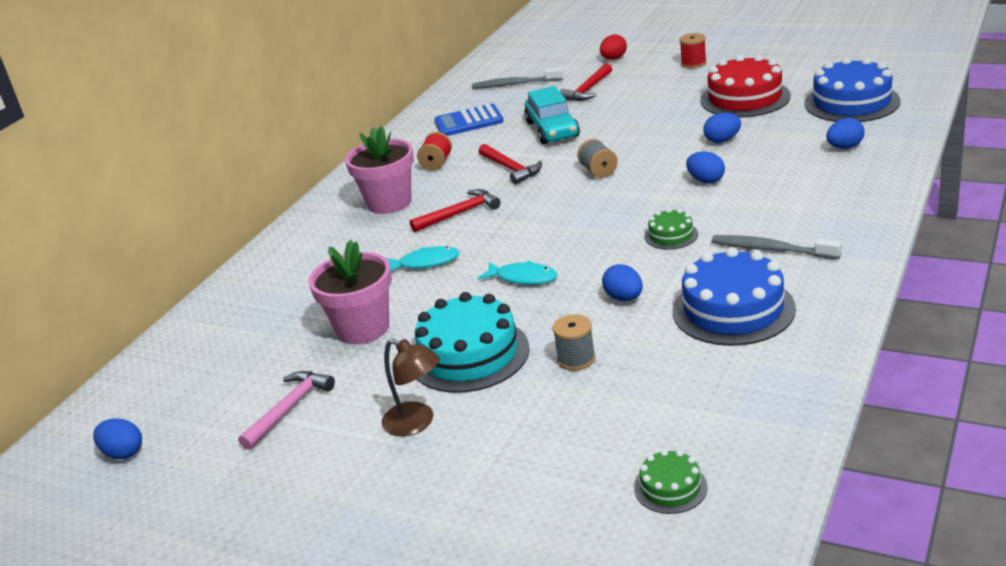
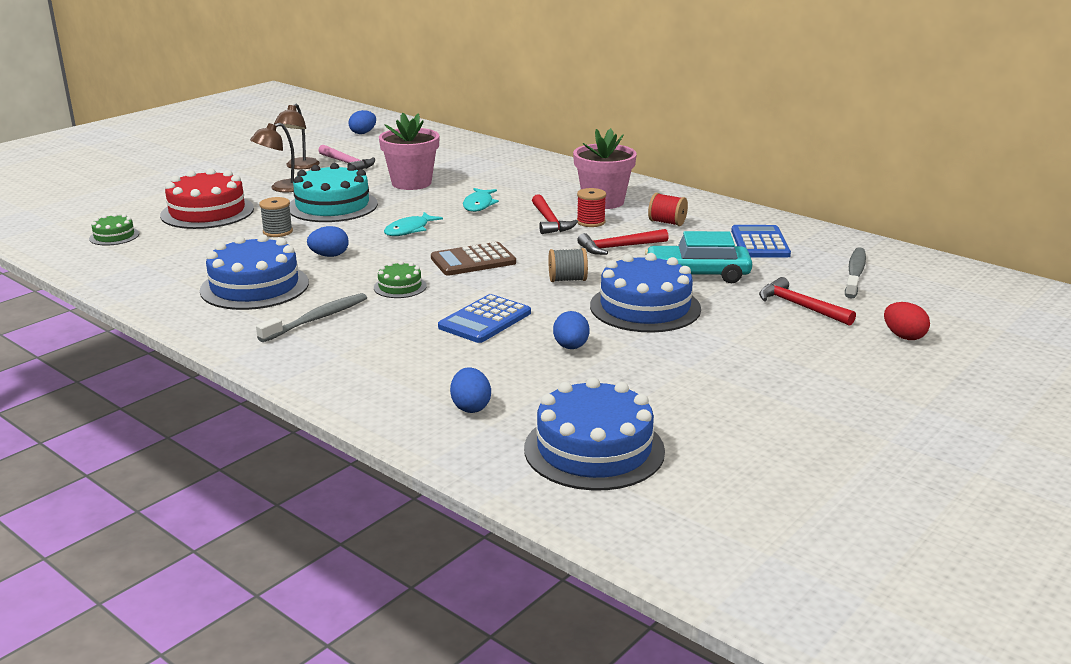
camera: 100 degrees right, 5 degrees down
red spool [679,33,707,68] -> red spool moved to [577,188,606,227]
blue egg [686,152,725,184] -> blue calculator [438,294,531,343]
red cake [700,54,791,118] -> red cake moved to [160,168,254,229]
none -> brown lamp [274,104,320,169]
none -> brown calculator [431,242,516,275]
none -> blue cake [590,253,701,333]

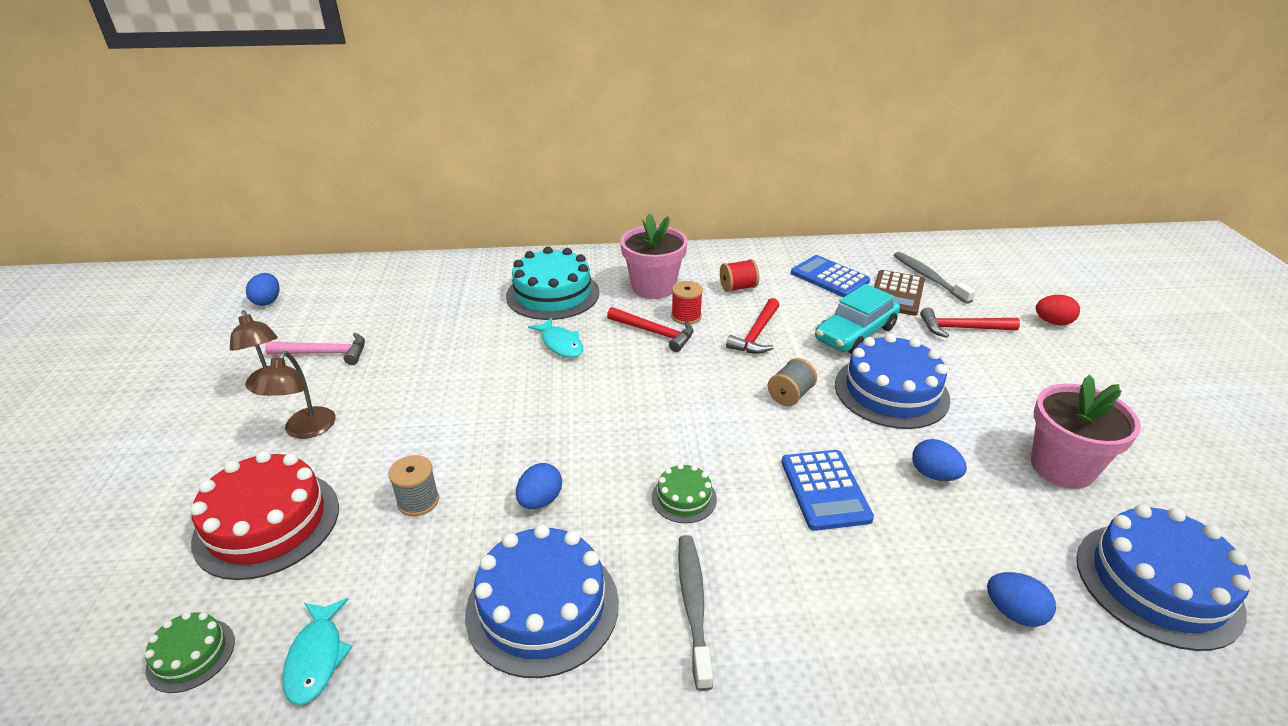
camera: 45 degrees left, 10 degrees up
turquoise cake [289,163,378,222] -> turquoise cake moved to [506,247,599,320]
pink flower pot [379,113,440,190] -> pink flower pot moved to [1031,375,1141,489]
turquoise fish [384,212,443,236] -> turquoise fish moved to [282,598,353,705]
brown calculator [431,242,516,275] -> brown calculator moved to [874,270,925,316]

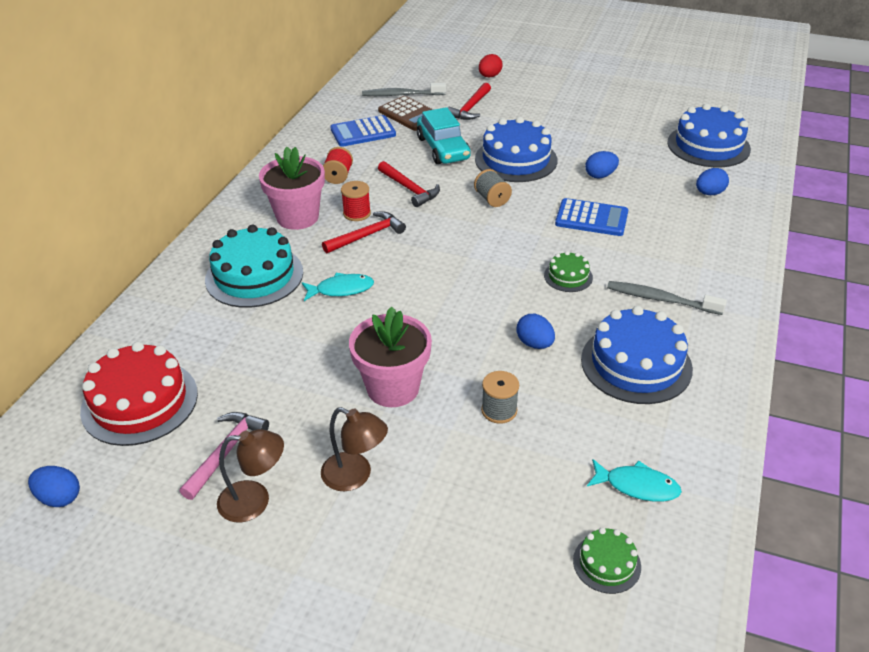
camera: 65 degrees left, 5 degrees up
red cake [190,451,339,580] -> red cake moved to [80,342,198,446]
pink flower pot [1031,375,1141,489] -> pink flower pot moved to [349,307,432,407]

